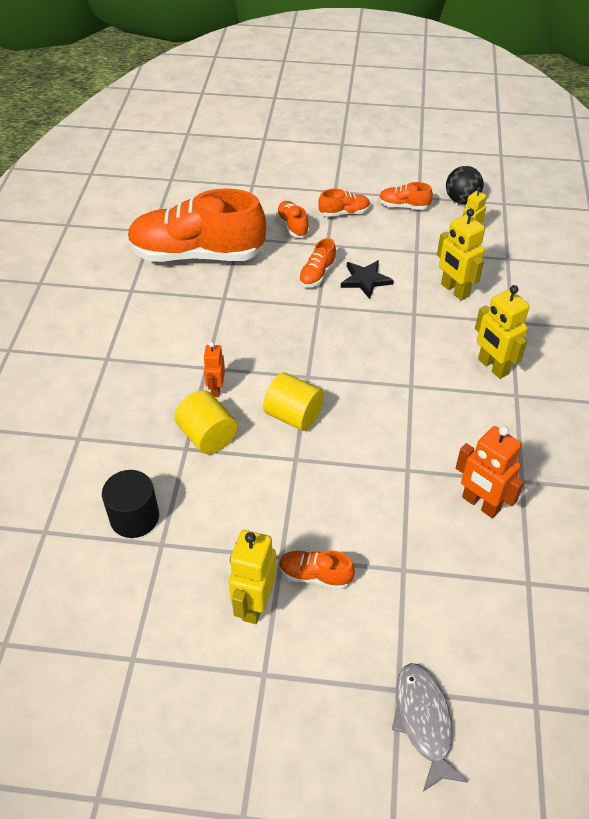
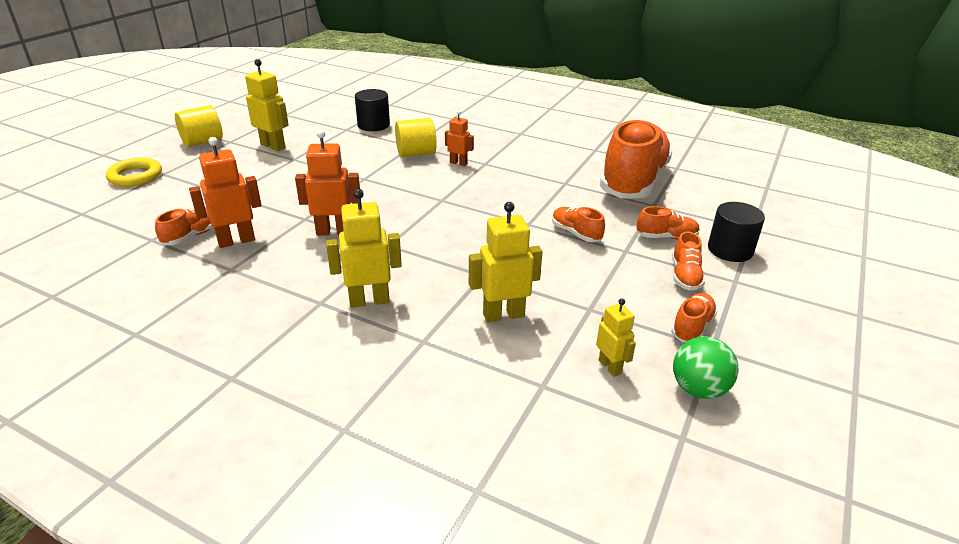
camera: 110 degrees right, 15 degrees down
yellow cylinder [263,372,324,431] -> yellow cylinder moved to [175,105,223,147]
orange shoe [279,550,355,590] -> orange shoe moved to [155,208,213,245]
black star [341,260,394,299] -> none
grey fish [392,663,468,792] -> yellow ring [106,157,162,187]
black ball [446,166,484,204] -> green ball [673,336,738,399]
none -> orange robot [295,130,360,236]
none -> black cylinder [708,202,765,262]

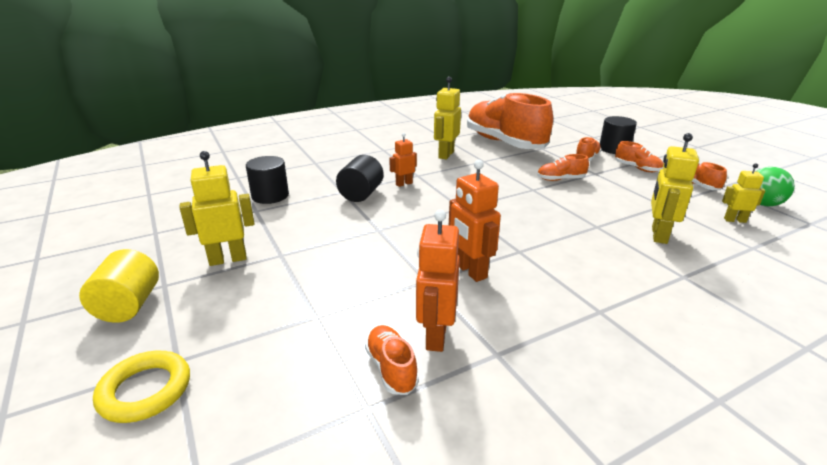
camera: 55 degrees left, 5 degrees down
orange robot [295,130,360,236] -> orange robot turned 60 degrees counterclockwise [449,160,501,282]
yellow robot [326,189,402,308] -> yellow robot moved to [434,77,461,160]
yellow cylinder [395,118,436,157] -> black cylinder [336,155,384,202]

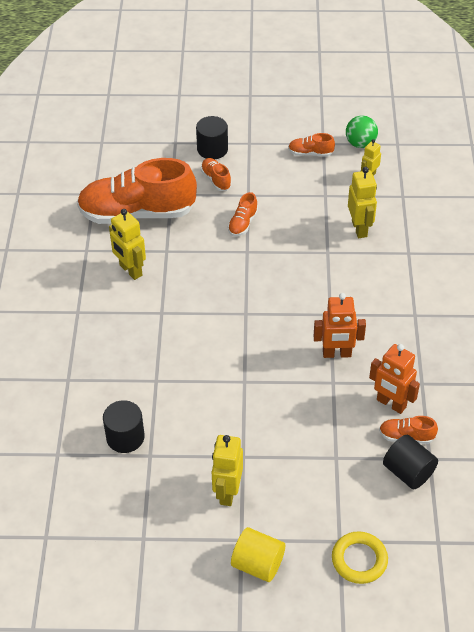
camera: 60 degrees left, 20 degrees up
black cylinder [336,155,384,202] -> black cylinder moved to [383,435,438,489]
orange robot [389,133,417,187] -> none
orange shoe [615,141,664,172] -> none
yellow robot [651,133,699,244] -> yellow robot turned 150 degrees counterclockwise [348,167,377,238]

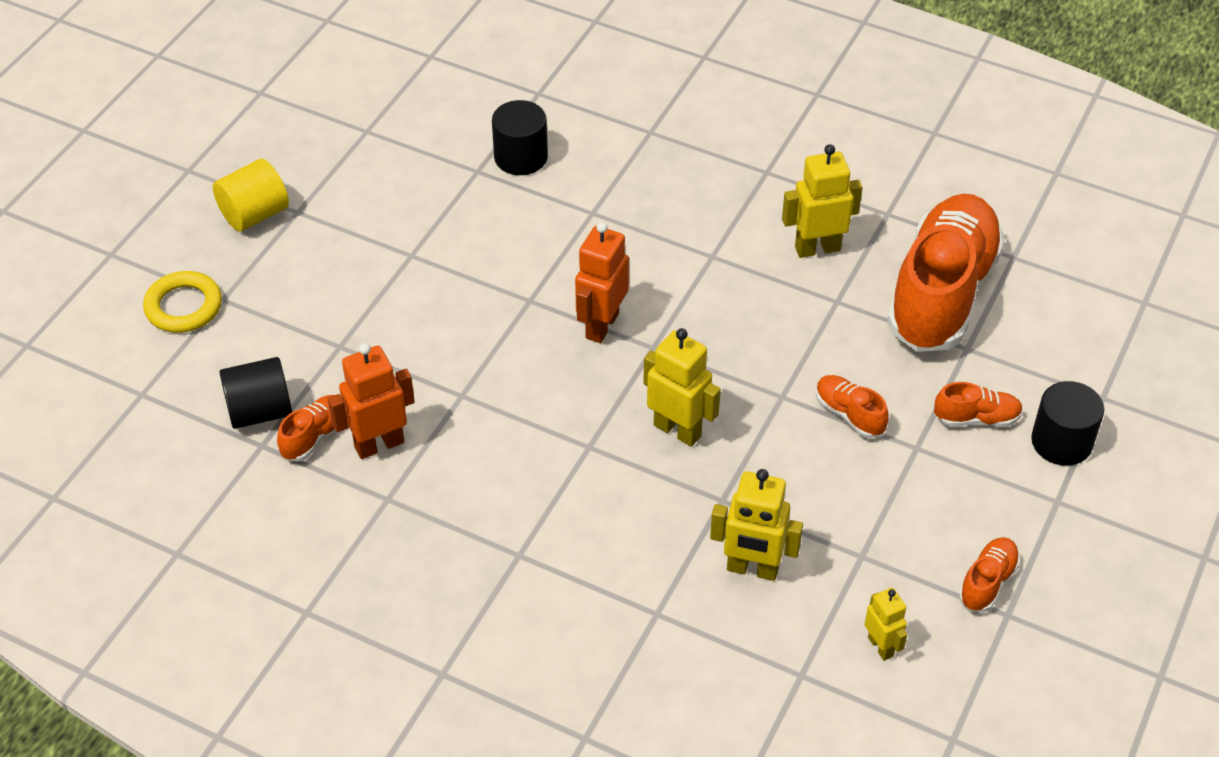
camera: 115 degrees right, 0 degrees up
yellow robot [212,435,243,506] -> yellow robot moved to [643,328,721,447]
orange robot [314,293,366,358] -> orange robot moved to [575,222,629,343]
green ball [346,116,378,148] -> none

